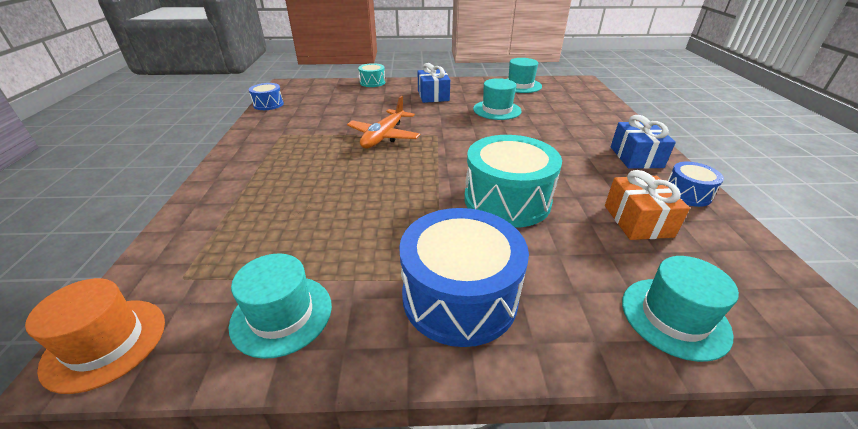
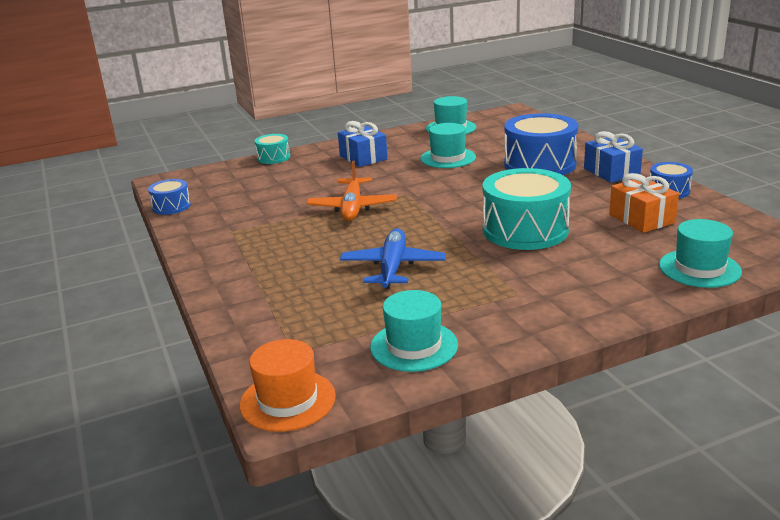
camera: 20 degrees left, 10 degrees down
blue drum [399,208,529,347] -> blue drum moved to [504,113,578,175]
none -> blue plane [340,228,445,289]

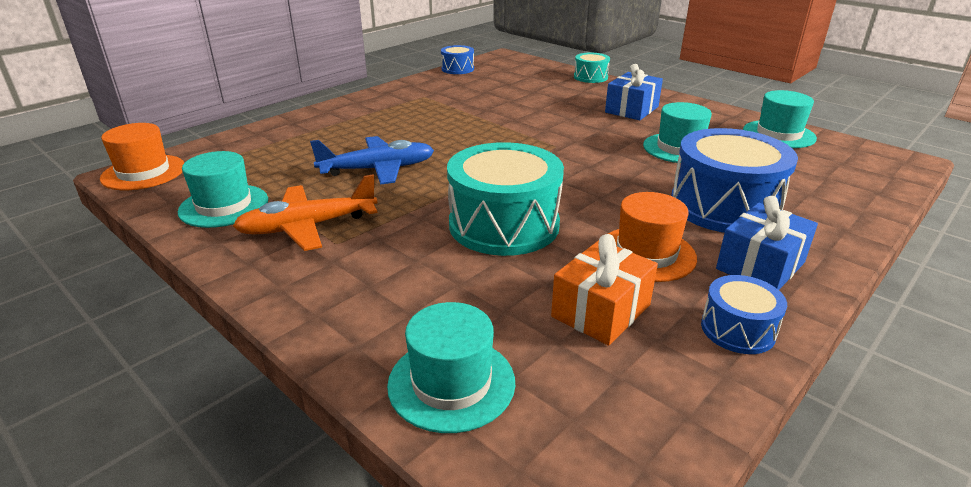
camera: 65 degrees right, 5 degrees up
orange plane [307,161,397,221] -> orange plane moved to [233,174,377,251]
none -> orange hat [608,192,697,282]

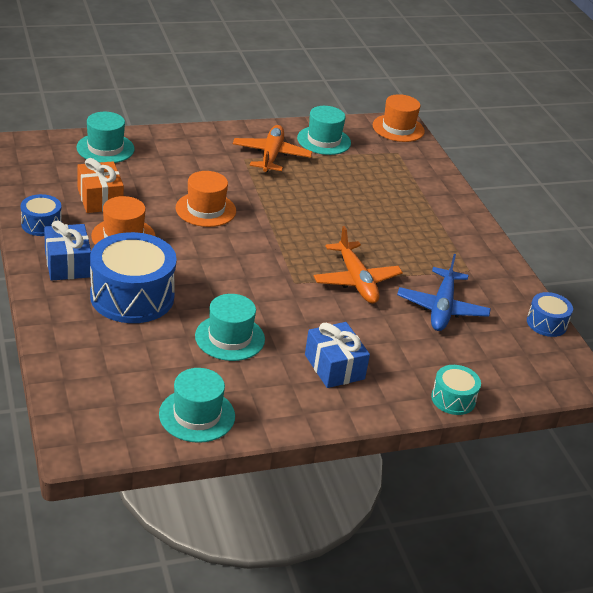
camera: 115 degrees right, 5 degrees up
blue plane [310,136,434,185] -> blue plane moved to [397,254,491,331]
turquoise drum [447,142,564,256] -> orange hat [176,171,236,227]
none -> orange plane [314,226,403,304]

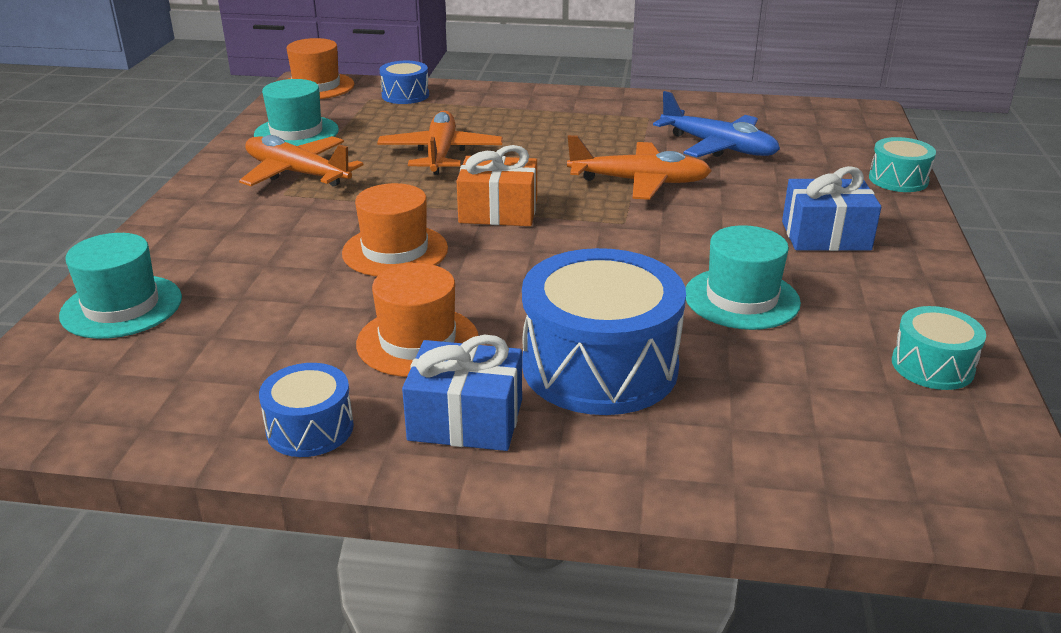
camera: 60 degrees left, 5 degrees down
orange gift [77,158,124,213] -> orange gift moved to [457,145,537,226]
turquoise hat [159,368,235,443] -> turquoise drum [892,306,986,390]
blue drum [527,292,573,337] -> blue drum moved to [380,61,429,104]
none -> orange plane [377,111,503,175]

